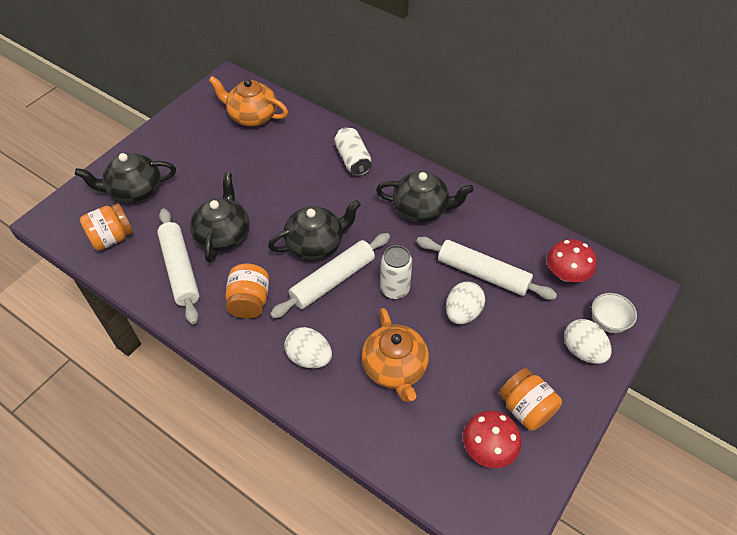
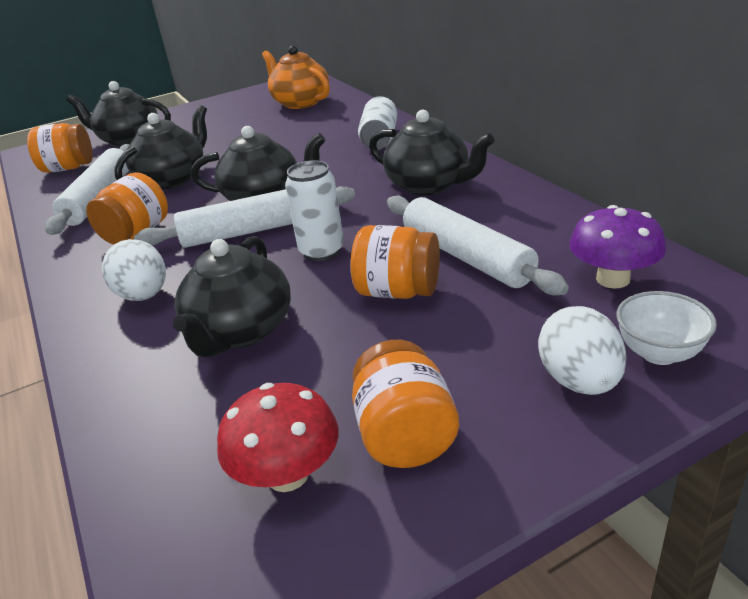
camera: 30 degrees right, 20 degrees down
orange teapot [362,308,429,402] -> black teapot [172,236,291,357]
white egg [446,281,485,324] -> orange jar [351,225,440,299]
red mushroom [547,239,597,282] -> purple mushroom [570,205,666,289]

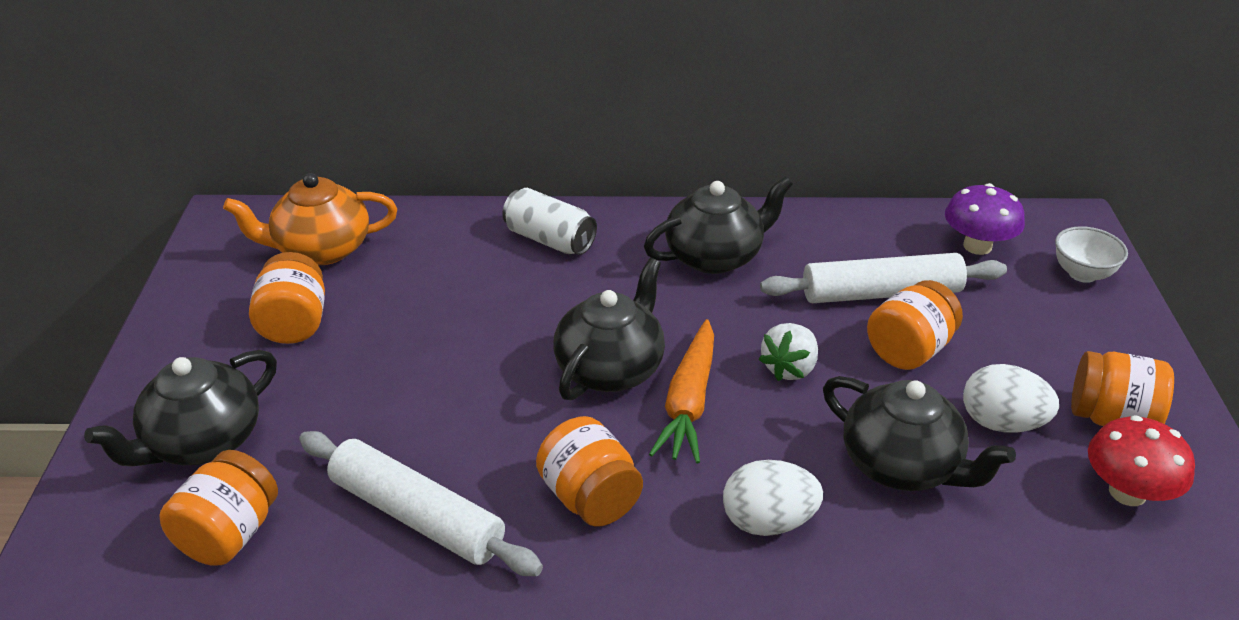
camera: 65 degrees left, 5 degrees up
black teapot [114,105,207,189] -> none
white rolling pin [134,186,355,248] -> orange carrot [649,319,714,463]
white can [285,160,344,261] -> white strawberry [759,323,818,381]
white egg [538,306,627,395] -> white egg moved to [963,364,1059,433]
none -> orange jar [249,252,325,344]

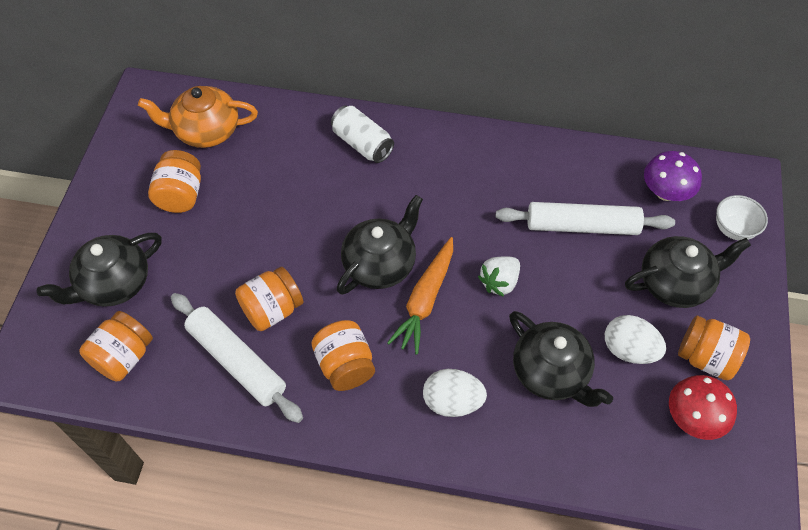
camera: 10 degrees right, 20 degrees up
black teapot [644,176,793,274] -> black teapot moved to [625,236,751,308]
orange jar [867,280,963,370] -> orange jar moved to [235,267,303,331]

